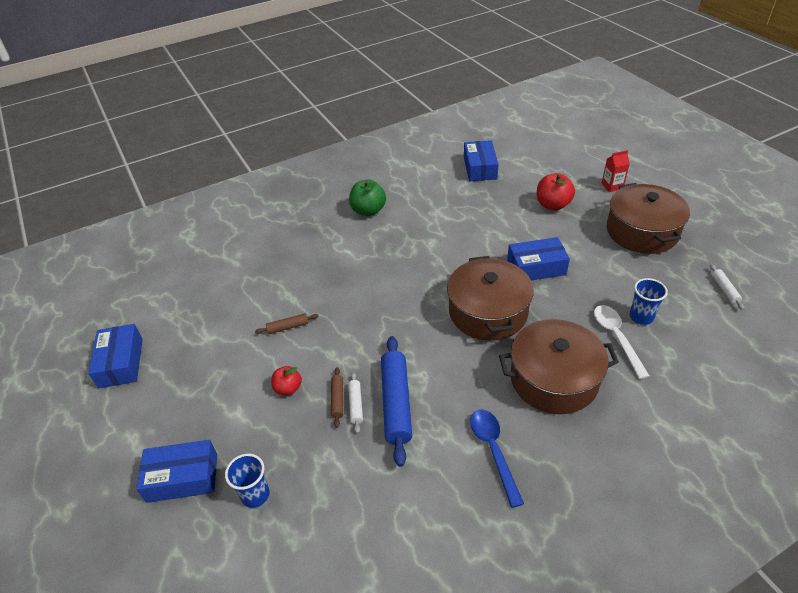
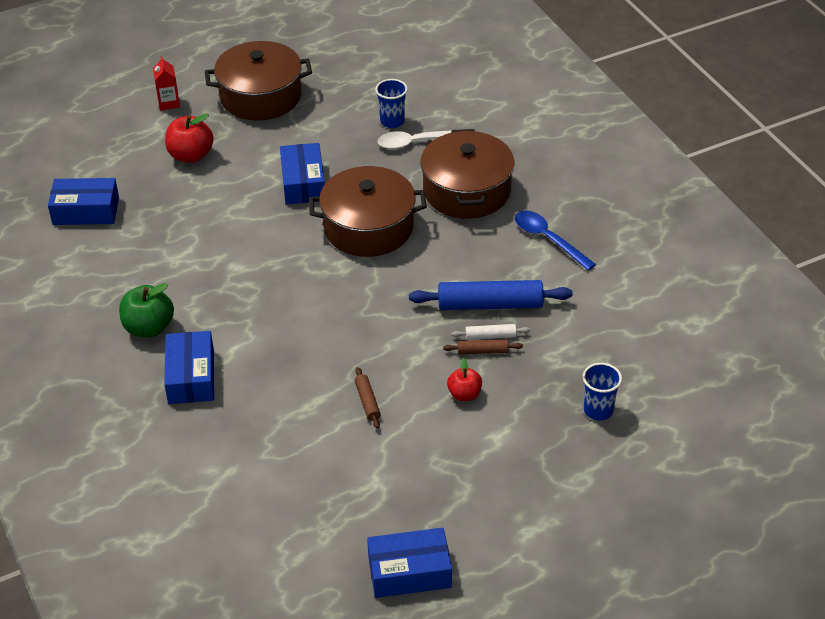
camera: 90 degrees left, 0 degrees up
blue box [136,440,217,503] -> blue box moved to [164,331,214,404]
blue spoon [470,410,524,508] -> blue spoon turned 60 degrees clockwise [515,211,596,270]
white rolling pin [710,264,744,310] -> none

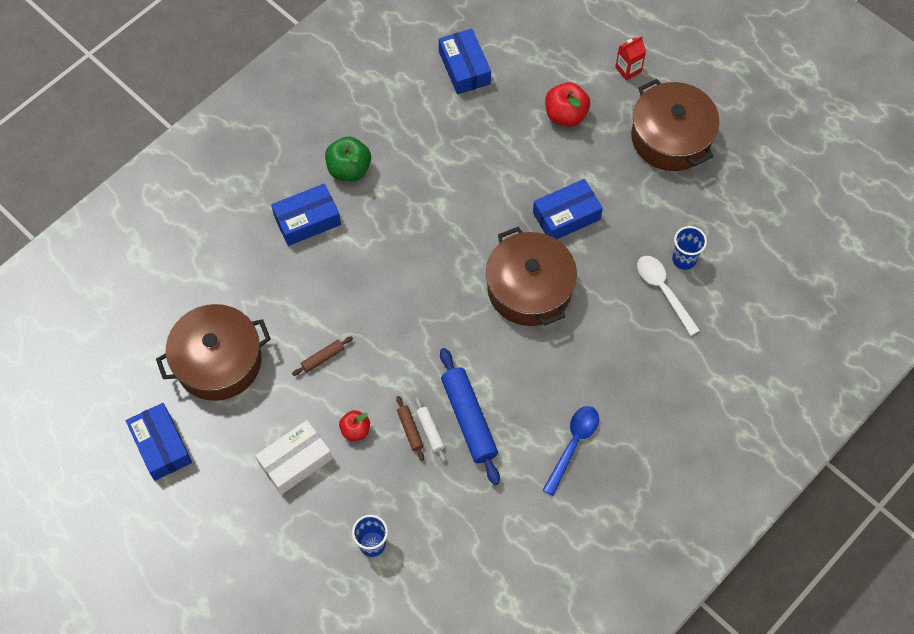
camera: 70 degrees right, 20 degrees up
brown pot [420,129,514,219] -> brown pot moved to [156,304,271,401]
none -> white box [255,420,332,495]

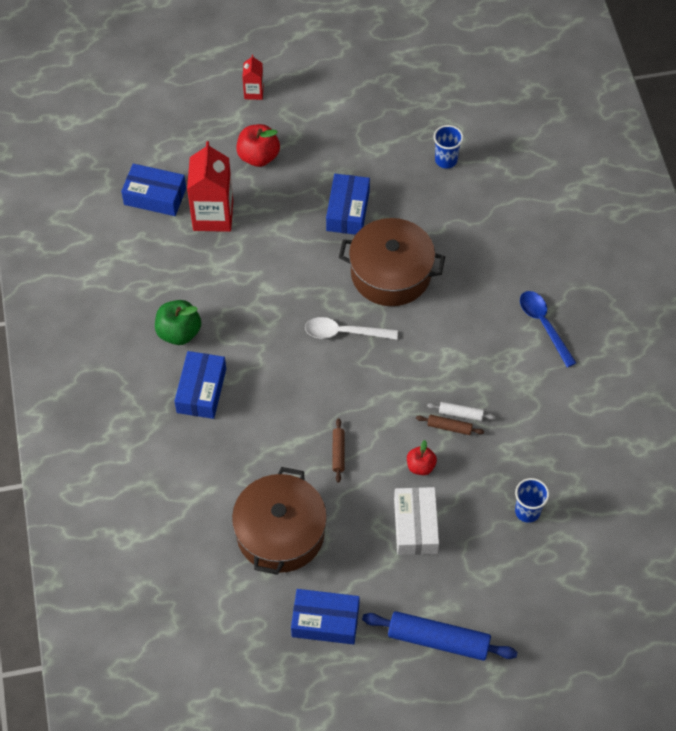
camera: 55 degrees left, 5 degrees down
blue rolling pin [440,348,500,485] -> blue rolling pin moved to [362,611,518,661]
brown pot [631,79,720,171] -> none
white spoon [637,256,700,336] -> white spoon moved to [305,317,398,340]
none -> red carton [187,141,233,232]

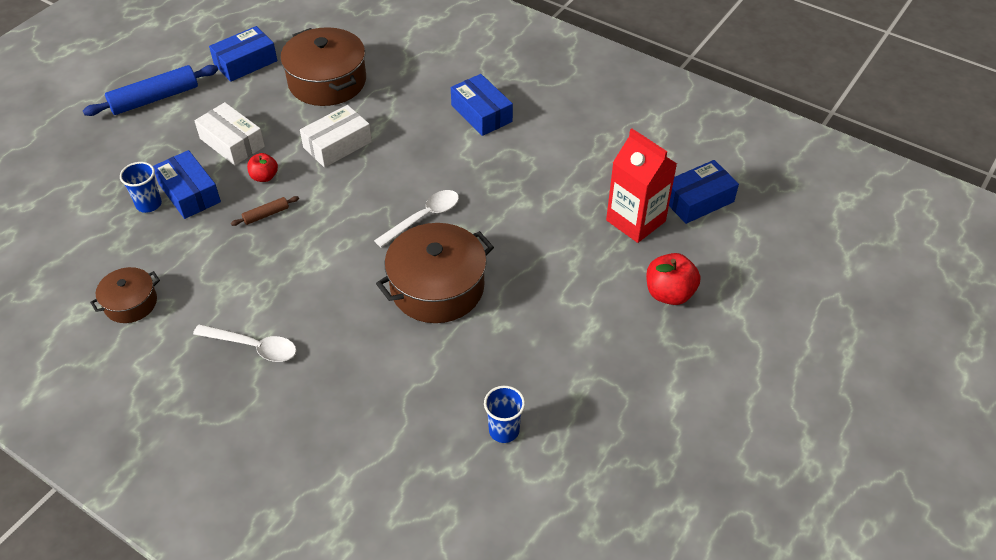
camera: 135 degrees right, 10 degrees down
green apple [155,300,201,345] -> none
red carton [242,54,264,100] -> none
blue box [326,174,370,235] -> blue box moved to [153,150,221,219]
brown rolling pin [333,419,345,483] -> white box [300,105,372,168]
white rolling pin [427,402,496,421] -> none
blue spoon [520,291,576,368] -> white spoon [193,324,296,362]
none -> brown pot [90,267,160,323]

